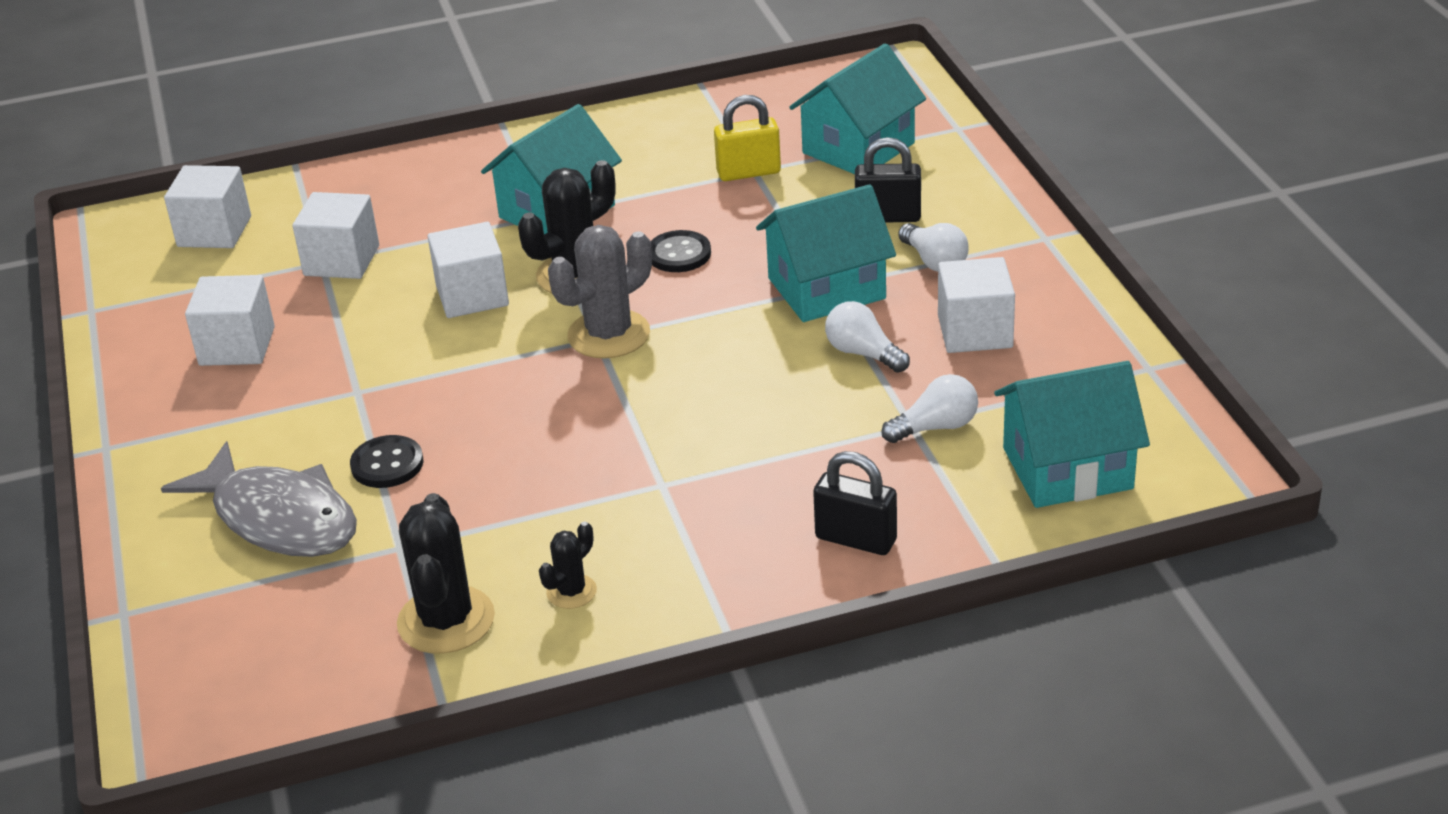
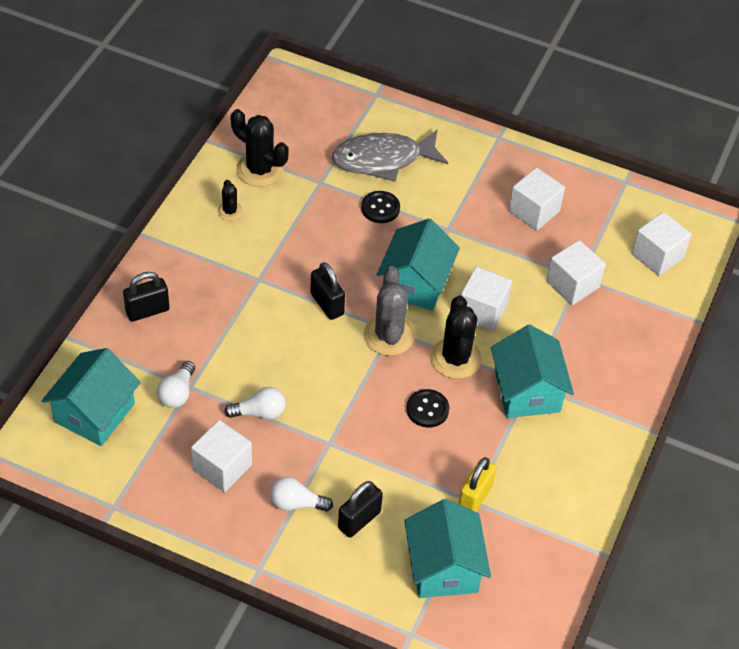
camera: 125 degrees right, 15 degrees up
turquoise house [756,184,896,322] -> turquoise house moved to [377,218,460,311]
none -> black padlock [310,262,345,320]

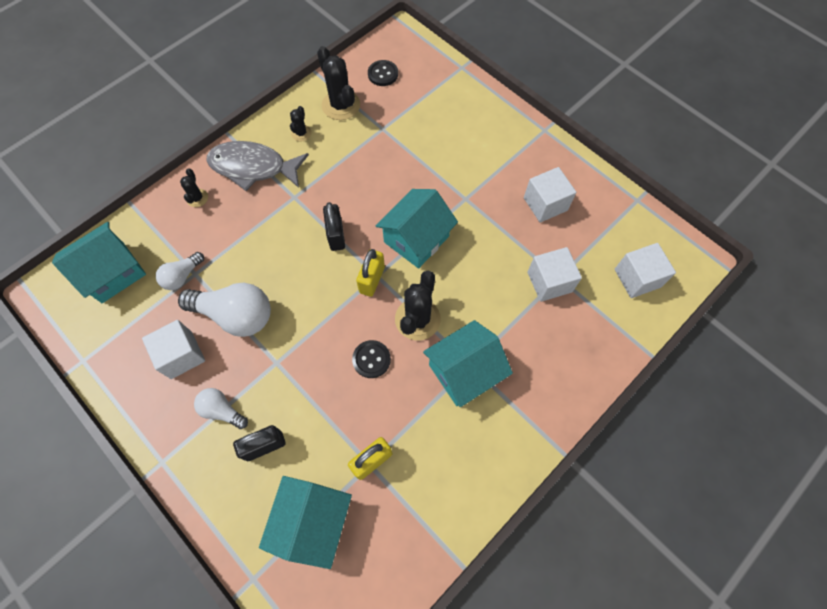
camera: 25 degrees right, 15 degrees up
black padlock [123,272,170,322] -> black cactus [180,168,208,207]
white light bulb [224,387,286,419] -> white light bulb [178,283,271,337], size x1.86
grey fish [332,129,448,182] -> grey fish moved to [207,141,309,191]
black button [361,191,400,223] -> black button moved to [368,60,398,86]
grey cactus [364,266,415,356] -> yellow padlock [356,249,385,297]
white cube [461,266,512,331] -> none
turquoise house [491,325,574,418] -> turquoise house turned 45 degrees clockwise [423,320,513,407]

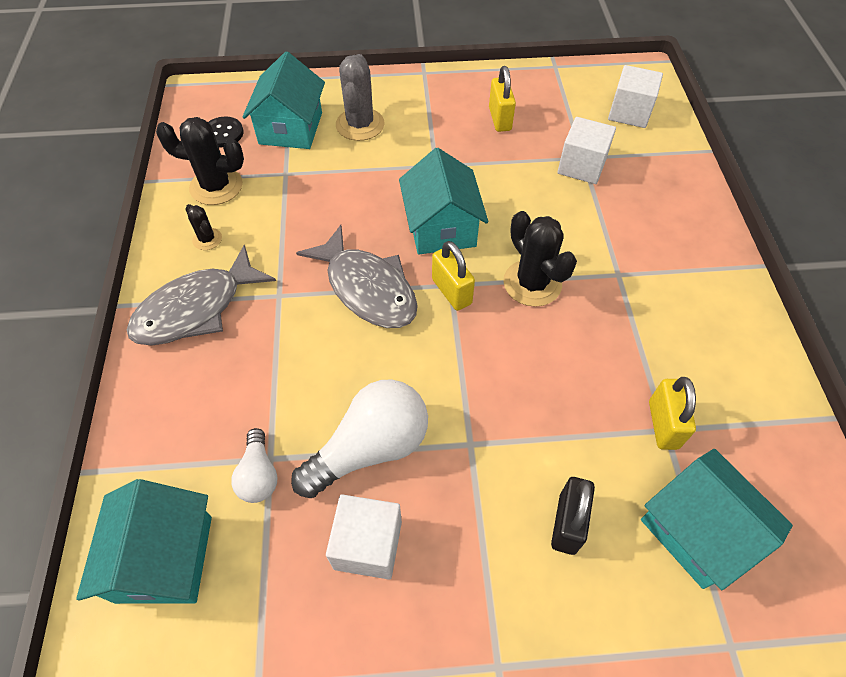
camera: 50 degrees left, 10 degrees down
black cactus [180,168,208,207] -> none
white light bulb [194,388,248,429] -> none
black padlock [323,202,345,251] -> grey fish [296,225,418,328]
black button [352,340,391,378] -> none
turquoise house [423,320,513,407] -> turquoise house moved to [242,52,325,149]
white cube [524,167,576,223] -> yellow padlock [489,66,516,132]
none -> grey cactus [336,54,384,141]

